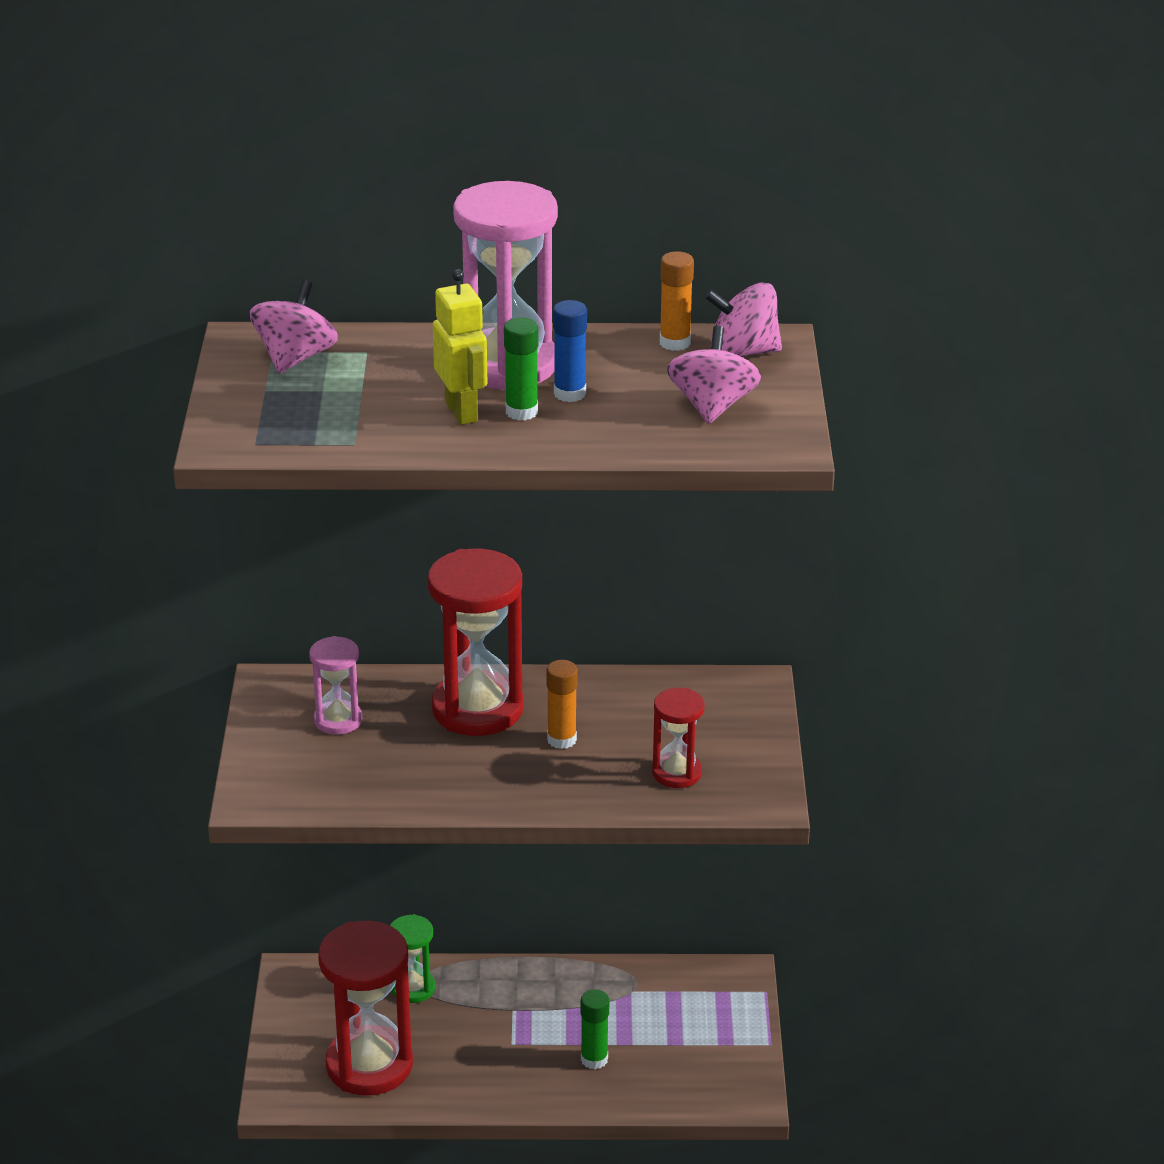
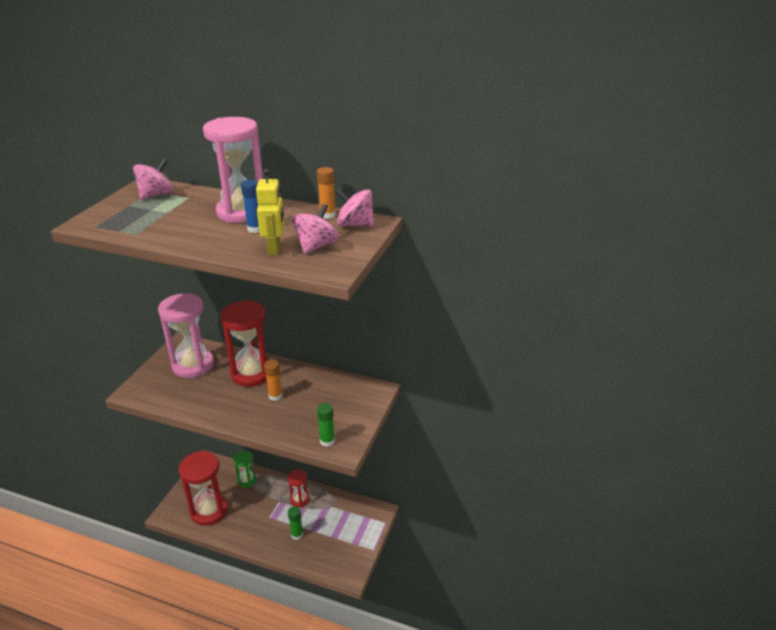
camera: 20 degrees right, 0 degrees up
pink hourglass [309,636,362,735] -> pink hourglass [158,293,214,378], size x1.90
yellow robot [433,269,487,425] -> yellow robot moved to [256,169,284,255]
green glue stick [504,317,538,421] -> green glue stick moved to [317,403,335,447]
red hourglass [652,688,704,788] -> red hourglass moved to [287,470,309,508]

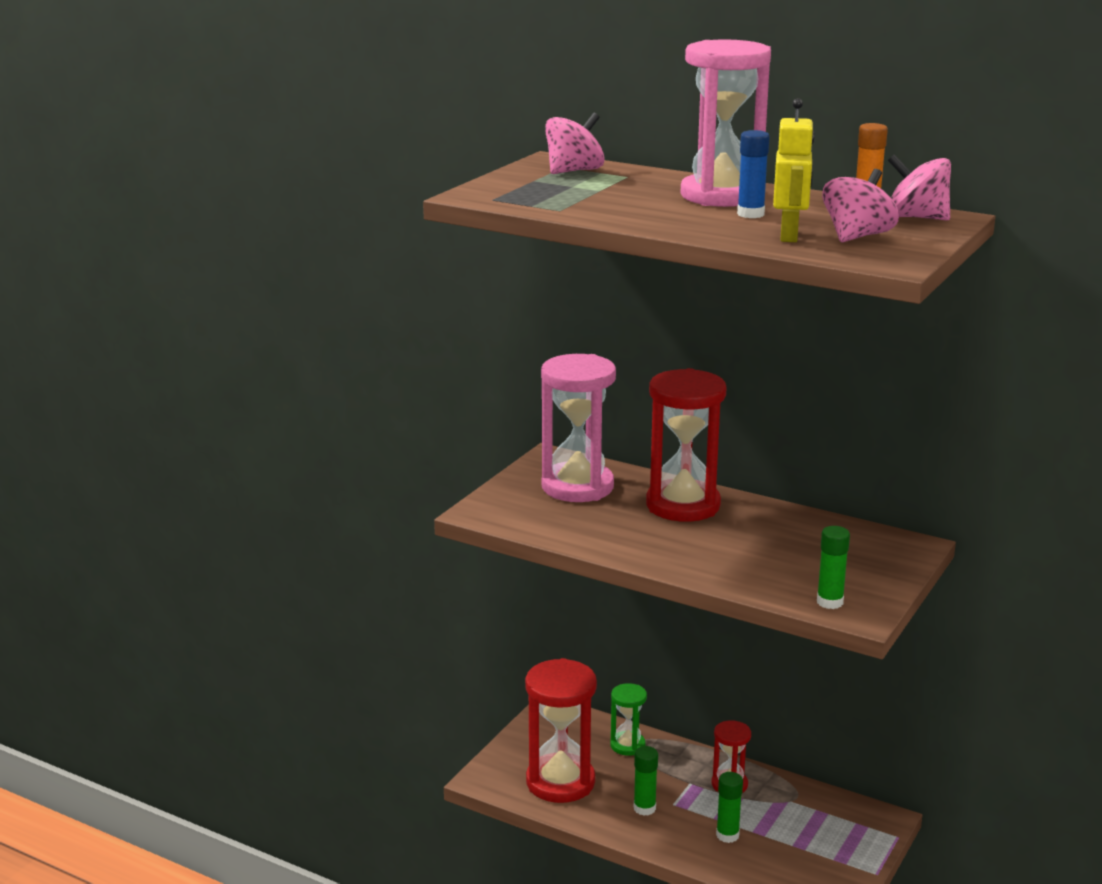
camera: 10 degrees right, 10 degrees down
orange glue stick [264,360,282,401] -> none
none -> green glue stick [634,746,658,816]

